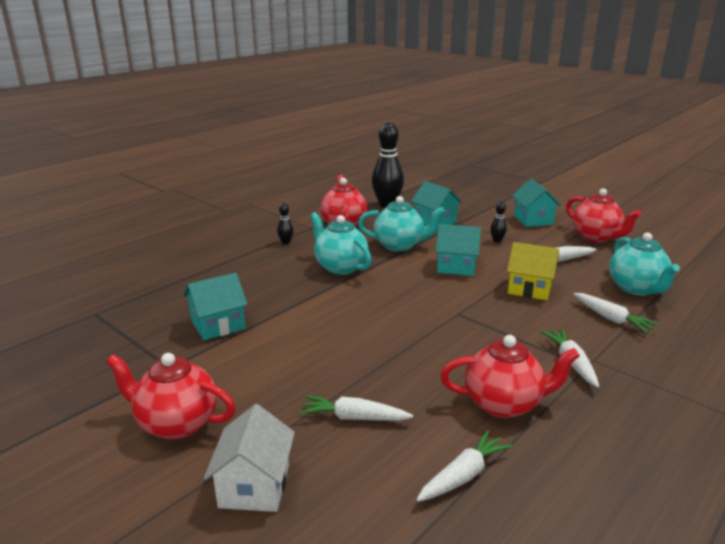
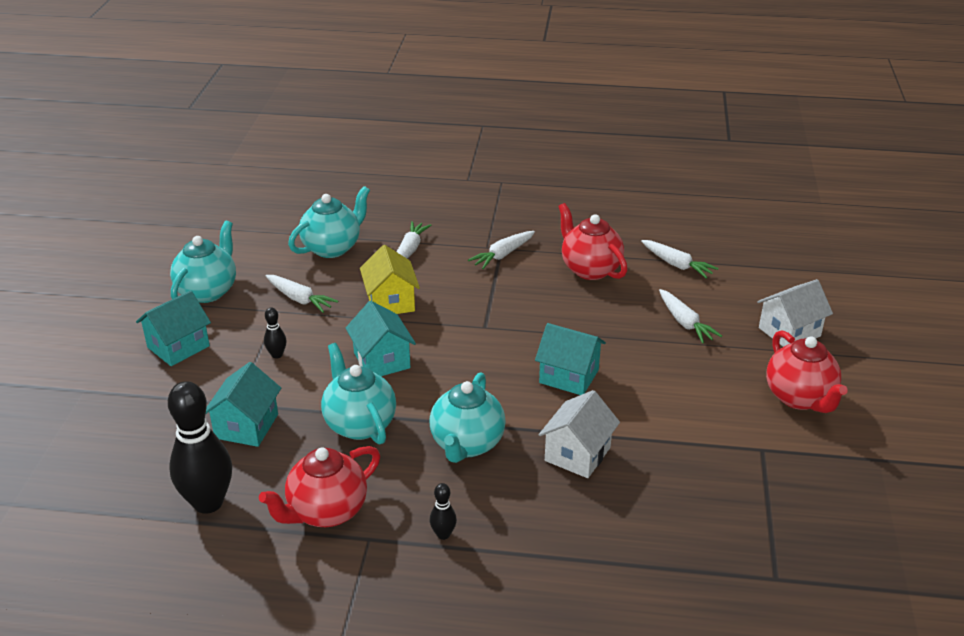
camera: 125 degrees left, 10 degrees up
turquoise house [184,273,248,340] -> turquoise house moved to [535,323,606,395]
white carrot [416,430,513,502] -> white carrot turned 150 degrees counterclockwise [641,240,718,279]
red teapot [566,189,641,243] -> turquoise teapot [170,221,236,303]
none -> white house [539,390,620,478]

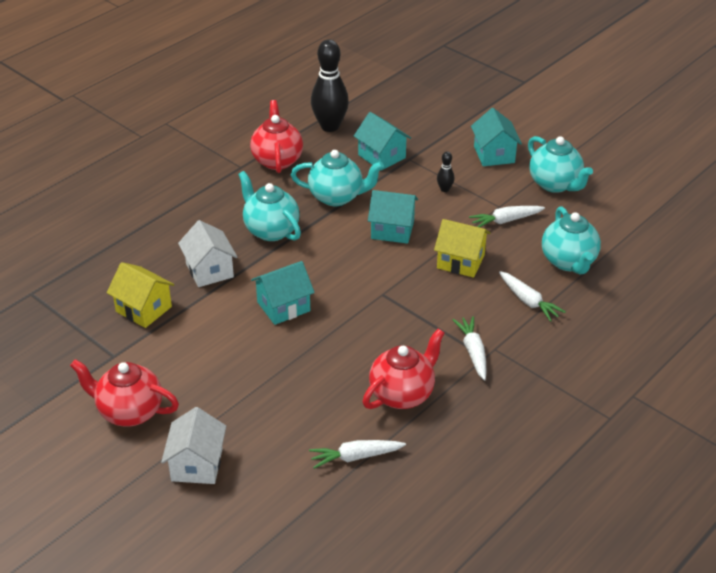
camera: 125 degrees right, 5 degrees up
black bowling pin [430,483,457,540] -> none
red teapot [558,203,628,280] -> red teapot turned 45 degrees counterclockwise [363,329,444,409]
white carrot [659,289,722,343] -> none
none -> yellow house [107,262,174,328]

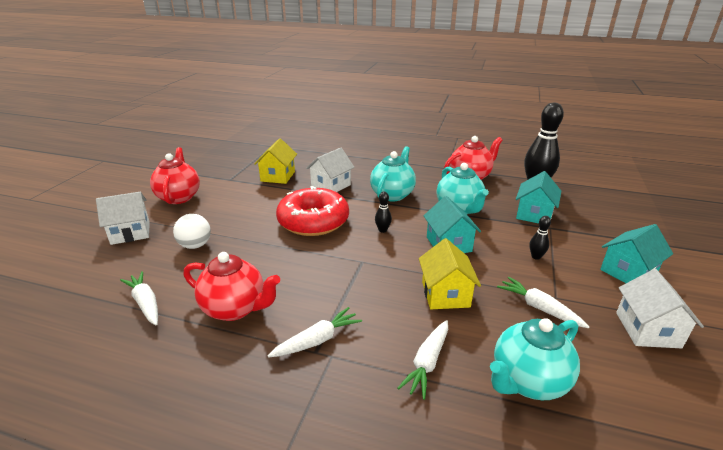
camera: 65 degrees right, 10 degrees down
turquoise house [251,261,315,325] -> red donut [276,186,349,236]
turquoise teapot [528,136,593,193] -> white house [616,269,704,348]
none -> white ball [173,214,211,249]
none -> black bowling pin [375,192,392,233]

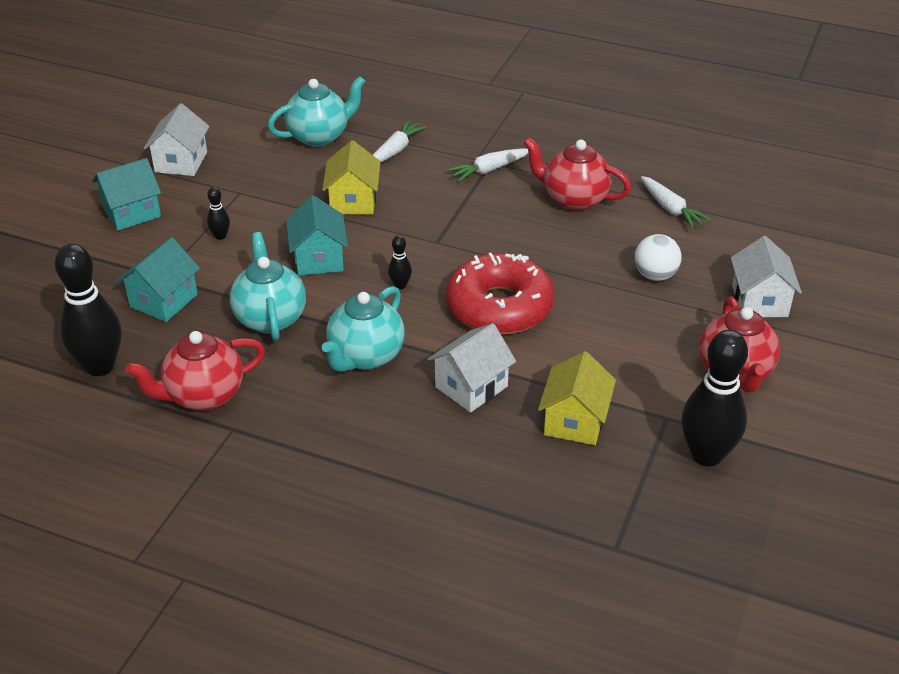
camera: 175 degrees left, 10 degrees up
white house [96,192,150,245] -> white house turned 75 degrees counterclockwise [731,236,802,317]
white carrot [497,277,590,328] -> none
none -> black bowling pin [681,330,748,466]

